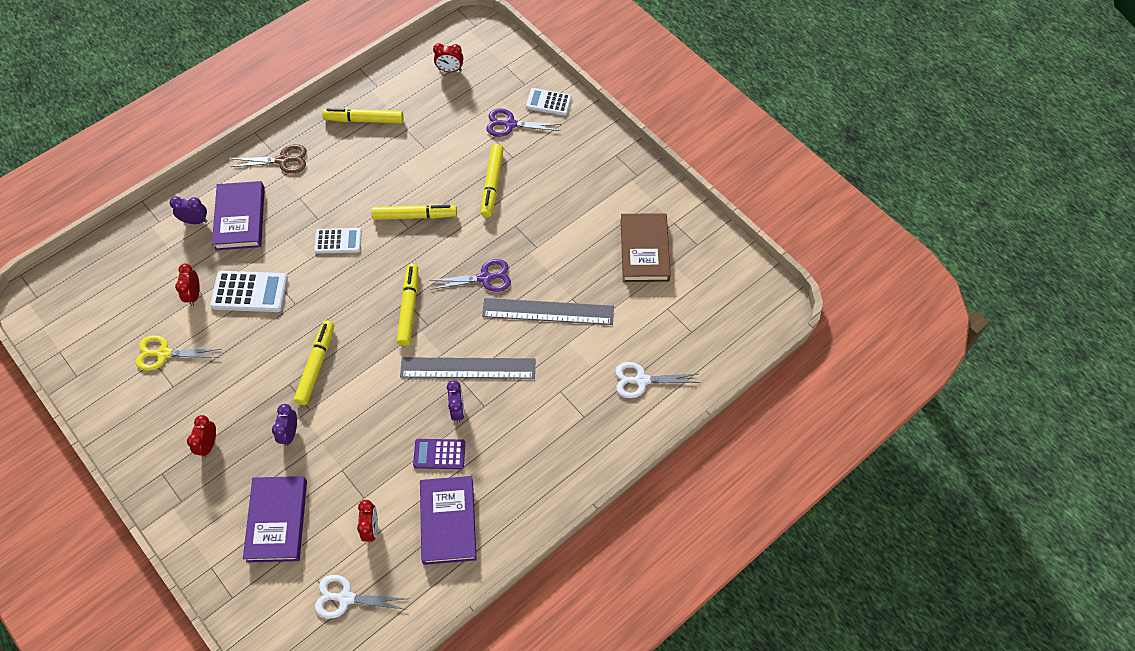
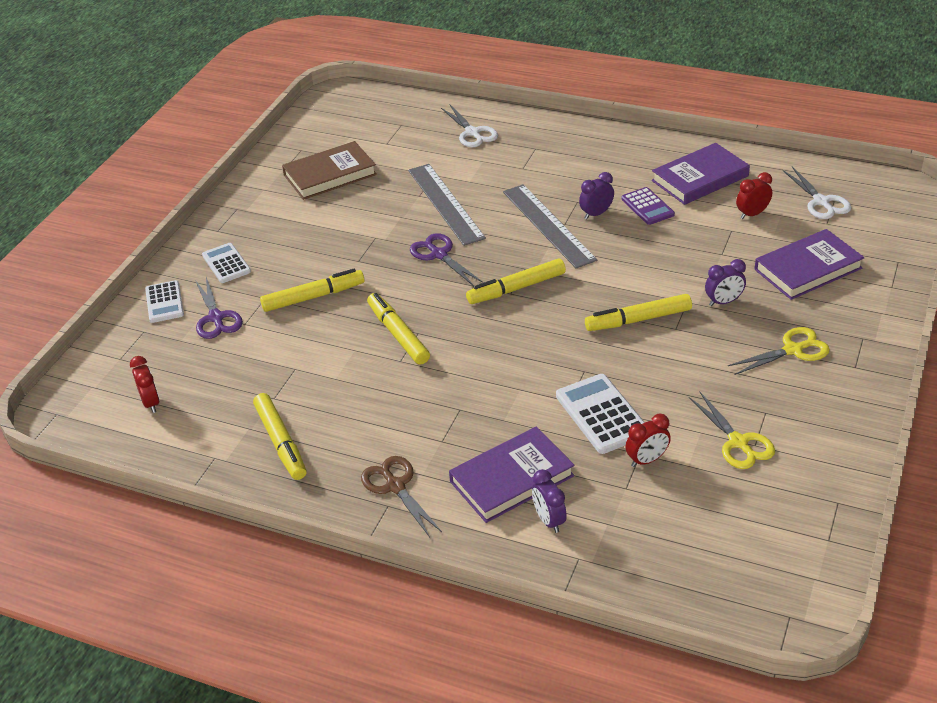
camera: 115 degrees left, 20 degrees down
red clock [187,415,216,458] -> yellow scissors [728,327,830,375]
white calculator [314,228,362,254] -> white calculator moved to [202,243,251,283]

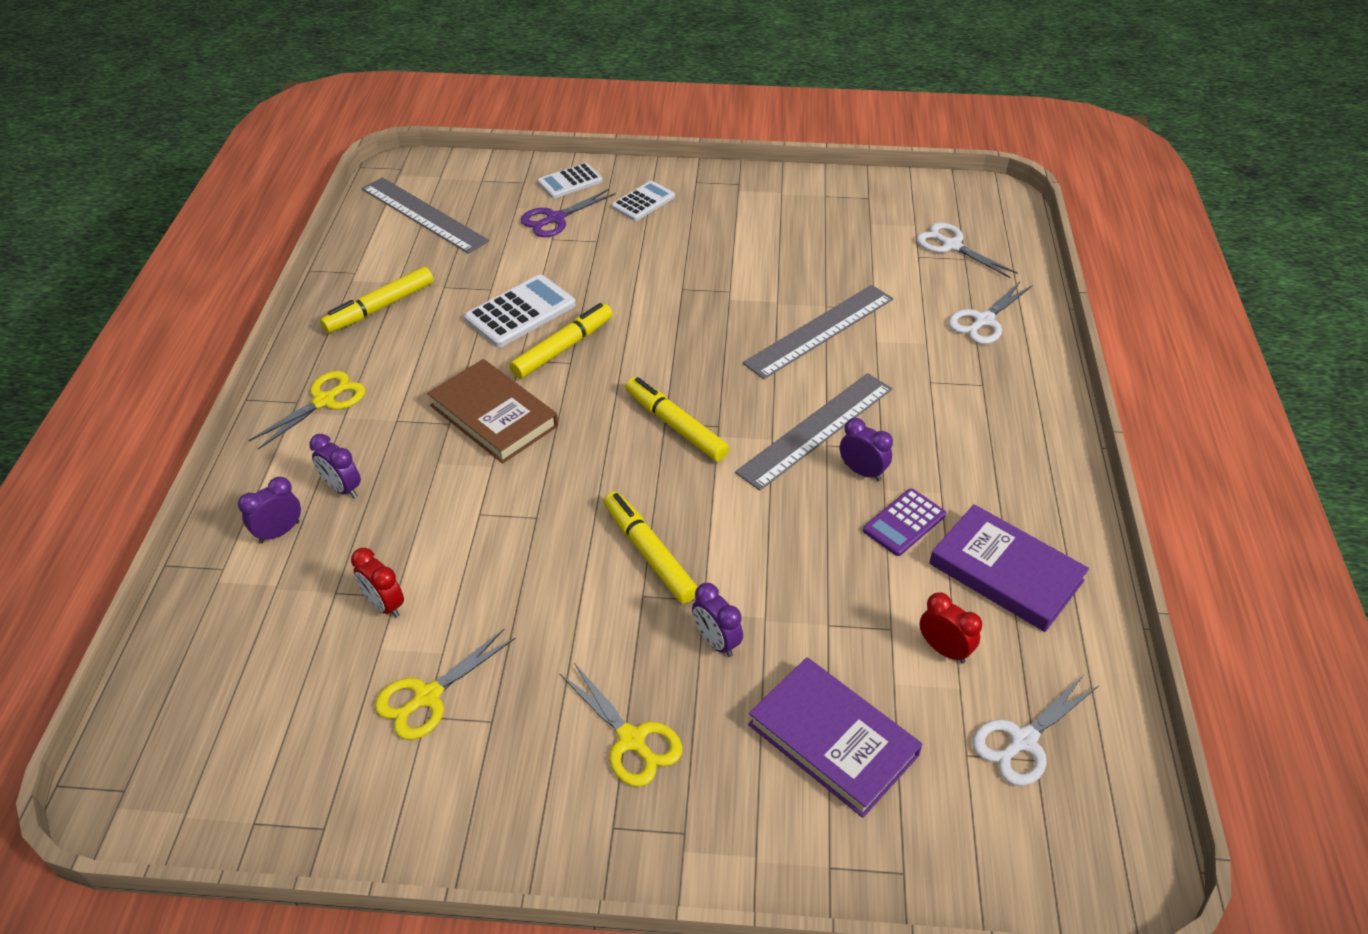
camera: 70 degrees right, 5 degrees up
red clock [130,356,160,413] -> grey ruler [362,177,489,254]
yellow marker [260,269,365,312] -> none
brown book [282,141,377,200] -> brown book moved to [427,359,558,464]
brown scissors [361,456,442,537] -> yellow scissors [248,371,366,450]
purple scissors [410,233,483,286] -> none
purple book [449,427,574,523] -> purple clock [309,434,361,498]
white calculator [556,374,645,454] -> white calculator moved to [464,274,576,347]
none -> white scissors [916,223,1018,278]

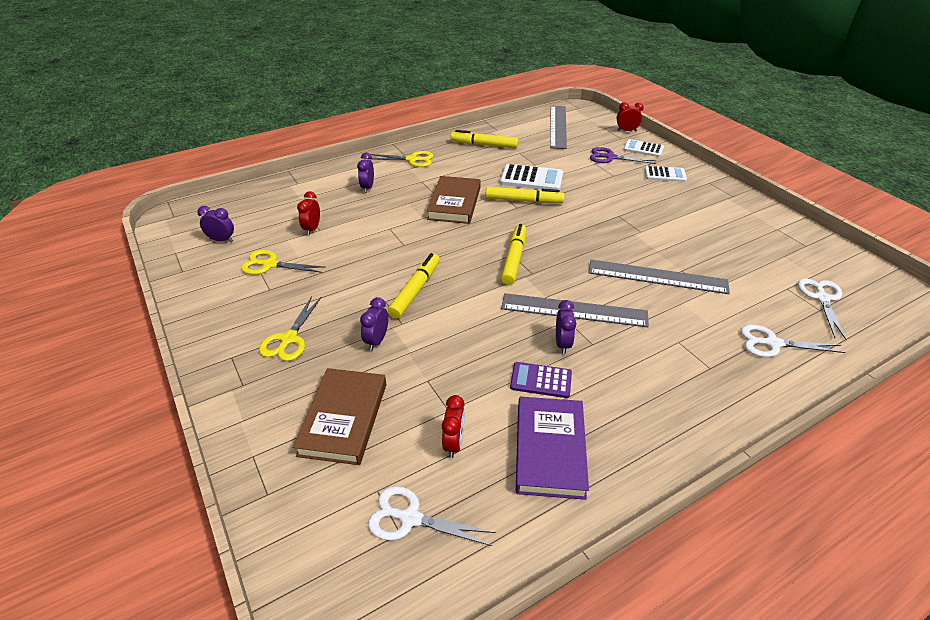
camera: 55 degrees right, 5 degrees down
purple clock [238,477,301,544] -> purple clock moved to [197,206,234,242]
purple book [748,657,922,818] -> brown book [293,368,386,465]
none -> red clock [617,102,644,132]

